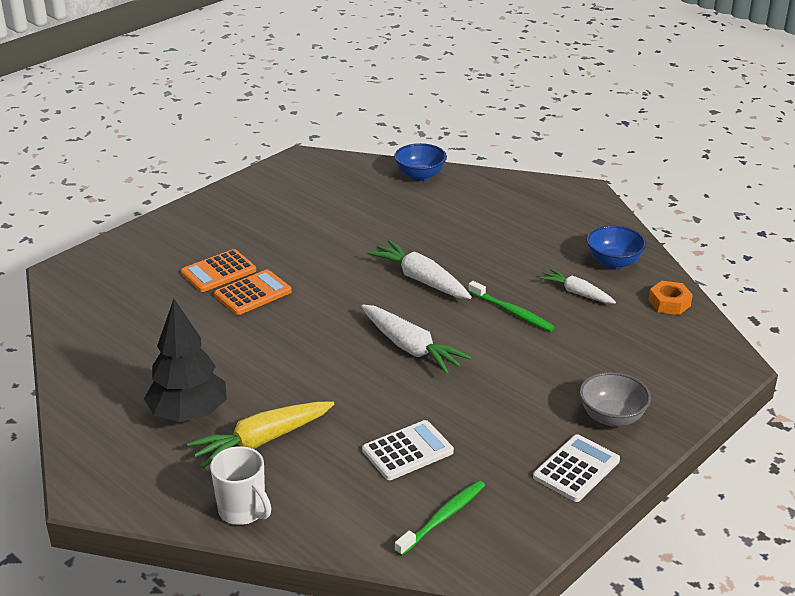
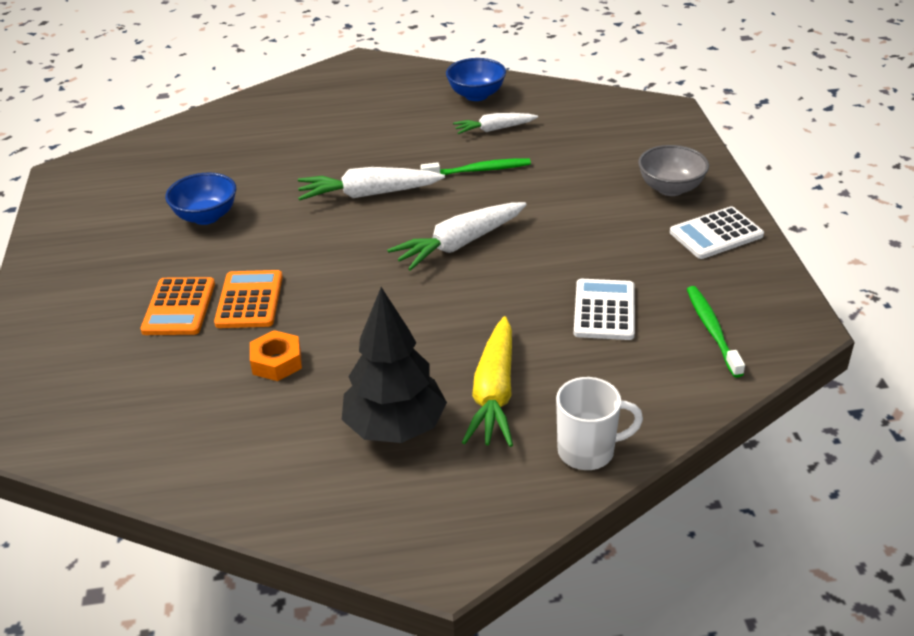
camera: 50 degrees left, 5 degrees up
white carrot [361,305,472,374] -> white carrot turned 150 degrees clockwise [387,202,527,271]
blue bowl [394,143,447,181] -> blue bowl moved to [165,173,236,225]
white calculator [533,434,620,502] -> white calculator turned 105 degrees counterclockwise [670,206,764,259]
orange nut [648,281,693,315] -> orange nut moved to [250,330,302,381]

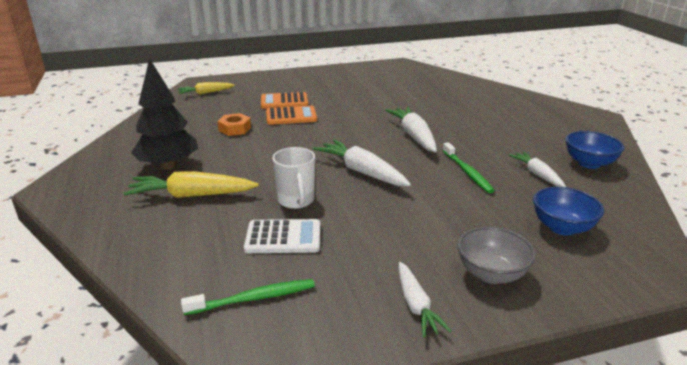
camera: 80 degrees right, 10 degrees down
blue bowl [165,173,236,225] -> blue bowl moved to [533,187,604,235]
white mug [556,377,643,470] -> white mug moved to [272,147,315,209]
white calculator [670,206,764,259] -> white carrot [399,262,451,338]
none -> yellow carrot [177,82,235,95]

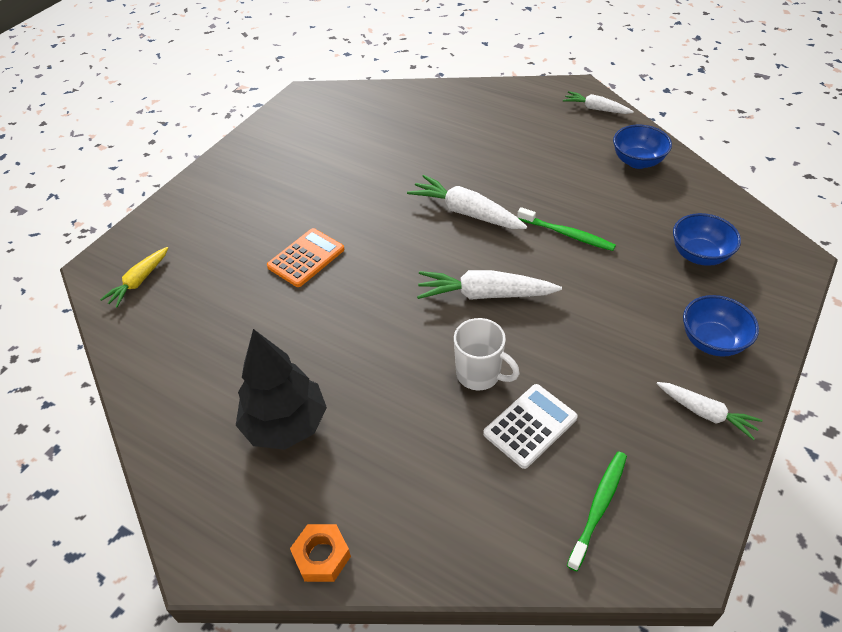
camera: 40 degrees left, 20 degrees up
yellow carrot [124,171,259,198] -> none
orange nut [217,113,251,136] -> orange nut moved to [290,524,351,582]
orange calculator [261,92,308,109] -> none
grey bowl [457,227,536,284] -> blue bowl [683,295,759,357]
white carrot [509,151,566,187] -> white carrot moved to [563,91,634,114]

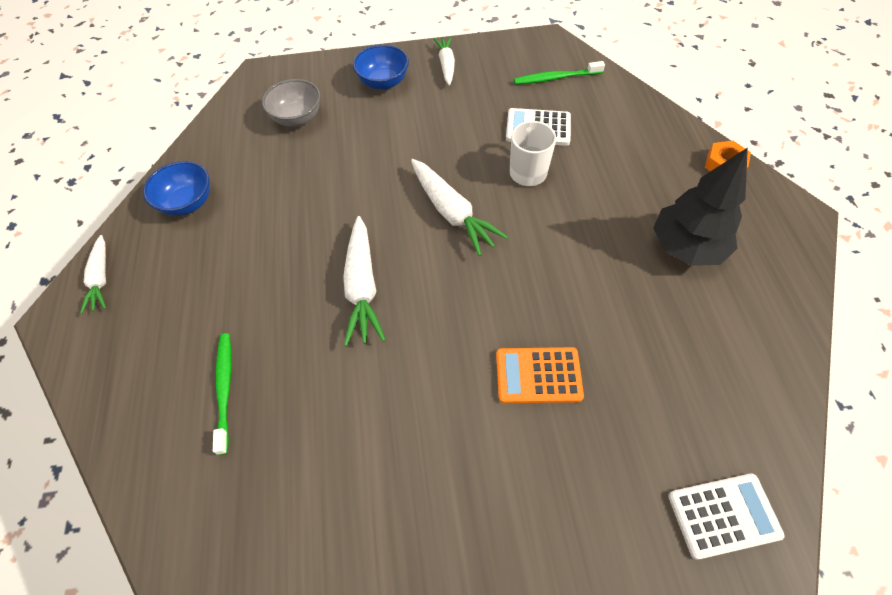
camera: 130 degrees left, 10 degrees up
yellow carrot [100,247,168,308] -> white calculator [668,473,785,560]
green toothbrush [517,207,616,251] -> green toothbrush moved to [213,333,231,455]
blue bowl [673,213,741,266] -> grey bowl [262,79,321,127]

